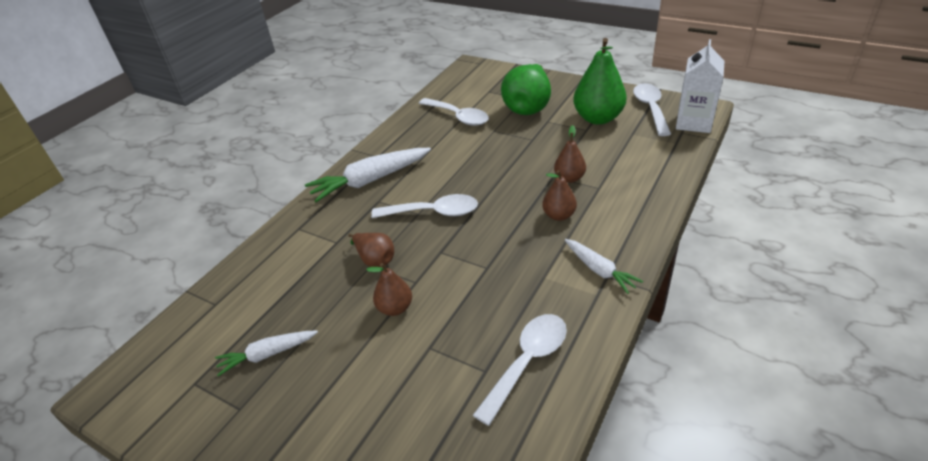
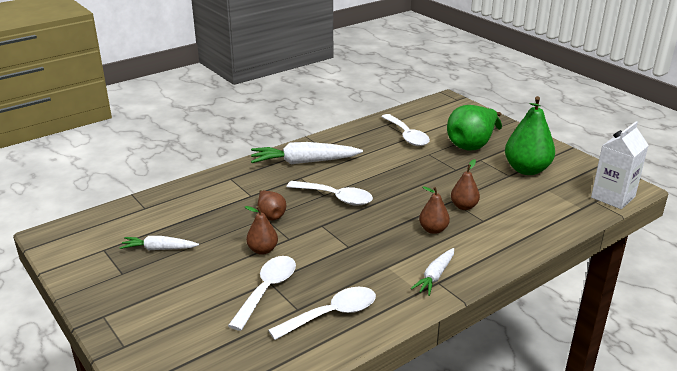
camera: 20 degrees right, 10 degrees down
white carrot [565,239,643,294] -> white carrot turned 45 degrees clockwise [411,248,454,296]
white spoon [633,84,671,136] -> white spoon moved to [228,256,296,331]

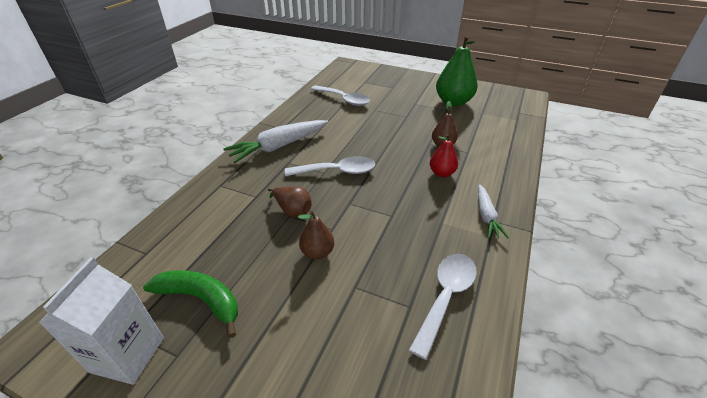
camera: 30 degrees left, 10 degrees up
white carrot [120,236,199,250] -> green banana [143,270,238,338]
white spoon [228,256,296,331] -> none
brown pear [419,186,450,234] -> red pear [430,134,458,177]
green pear [447,105,502,151] -> none
white carton [591,121,649,209] -> white carton moved to [39,257,164,385]

